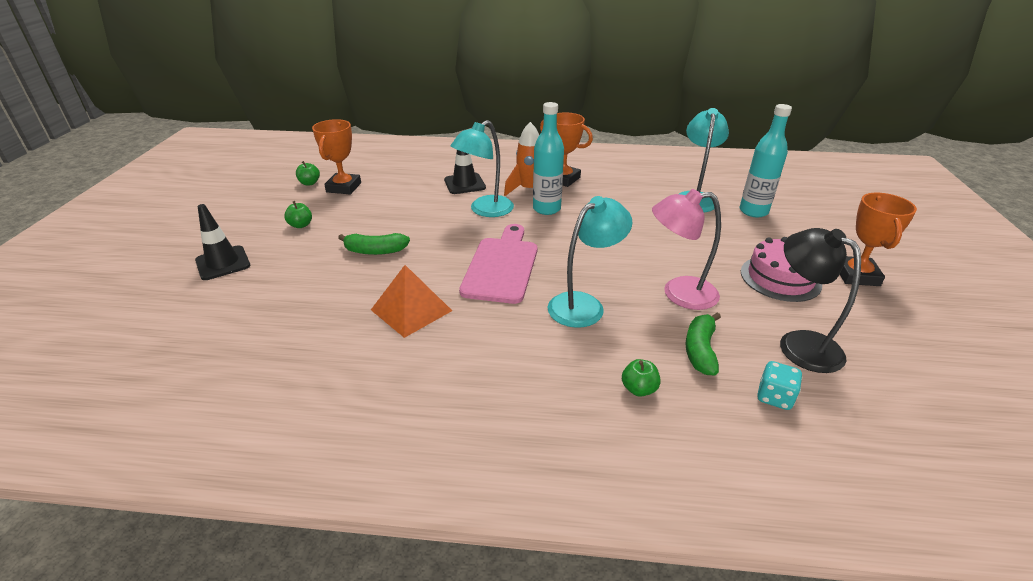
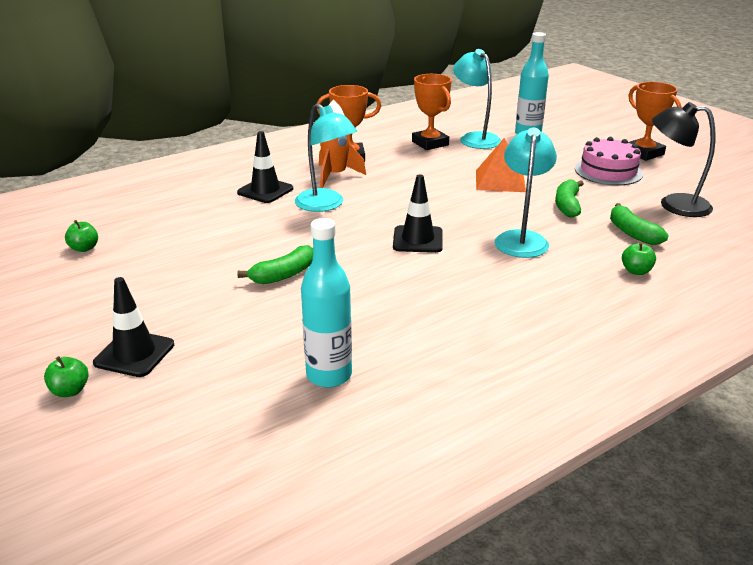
camera: 40 degrees left, 5 degrees down
green apple [284,201,312,228] -> green apple moved to [44,356,89,397]
orange trophy [312,119,361,194] -> orange trophy moved to [412,74,452,150]
orange pyramid [371,265,452,338] -> orange pyramid moved to [476,138,526,192]
turquoise lamp [451,120,514,217] -> turquoise lamp turned 45 degrees counterclockwise [295,103,357,212]
pink cutting board [459,224,537,304] -> black traffic cone [393,175,443,253]
turquoise bottle [533,102,564,215] -> turquoise bottle moved to [301,218,352,388]
pink lamp [652,189,721,310] -> green banana [555,179,584,218]
turquoise dice [757,361,802,410] -> none

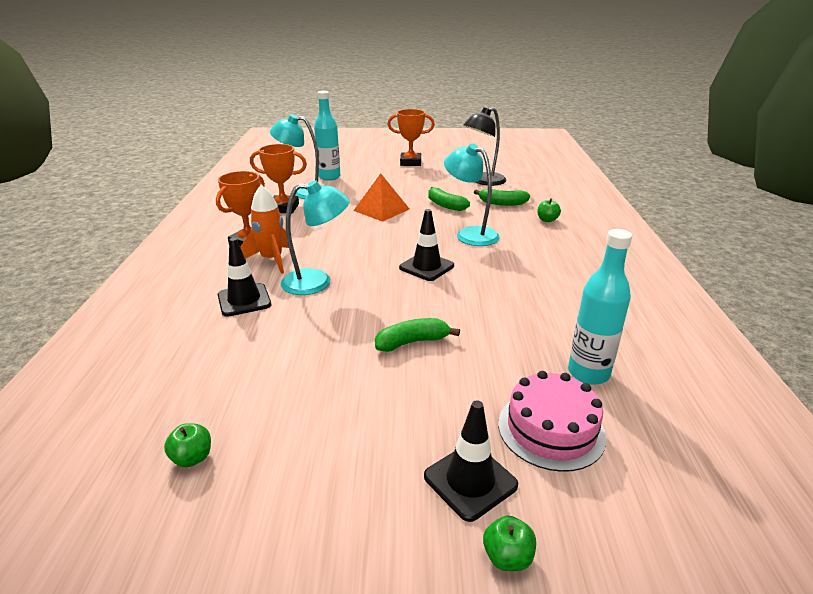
camera: 55 degrees left, 0 degrees up
green banana [237,245,313,284] -> green banana turned 105 degrees counterclockwise [375,318,460,352]
pink cake [575,137,643,186] -> pink cake moved to [498,371,607,472]

